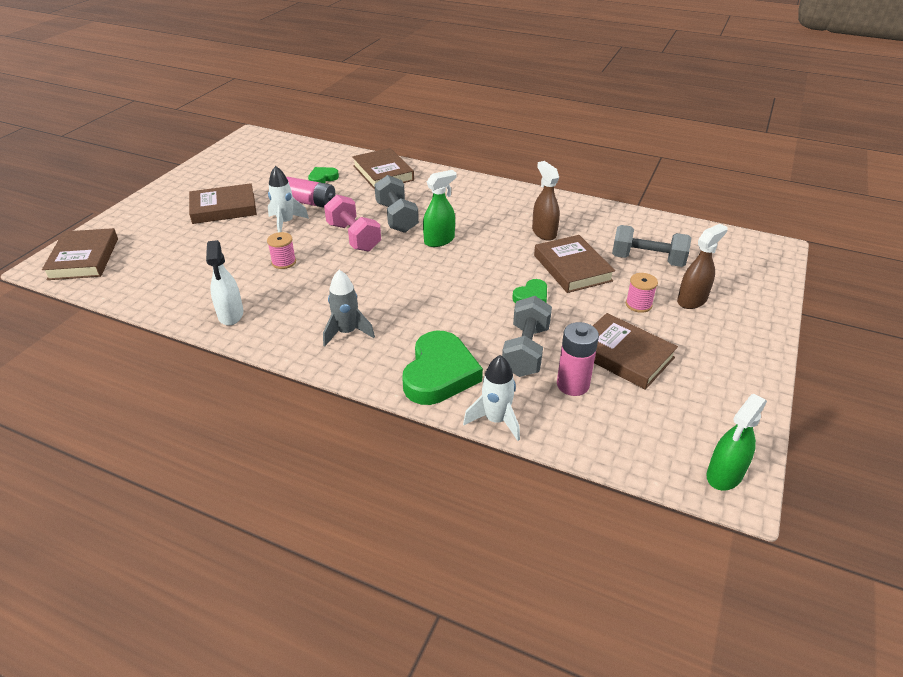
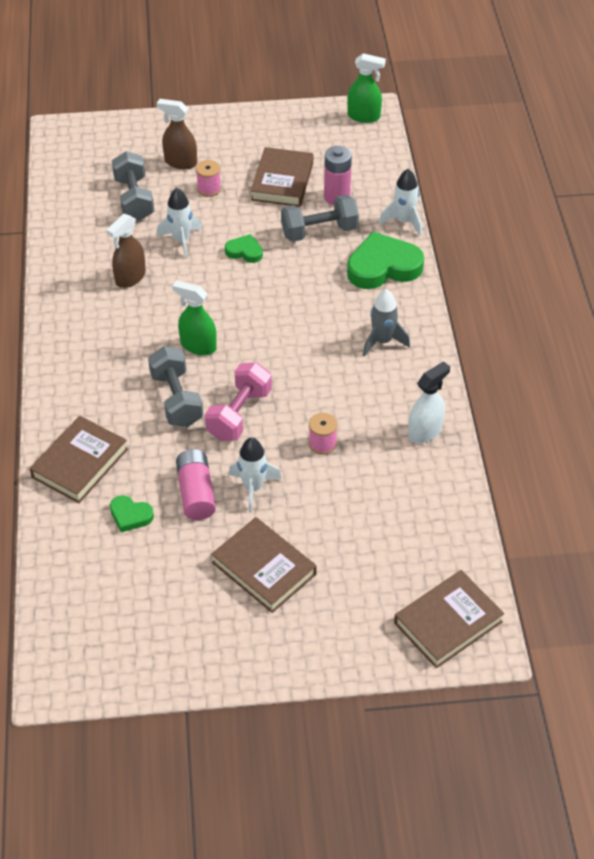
camera: 120 degrees left, 10 degrees up
grey dumbbell [374,175,419,233] -> grey dumbbell turned 60 degrees counterclockwise [148,346,203,427]
brown book [534,235,615,293] -> white rocket [157,188,202,259]

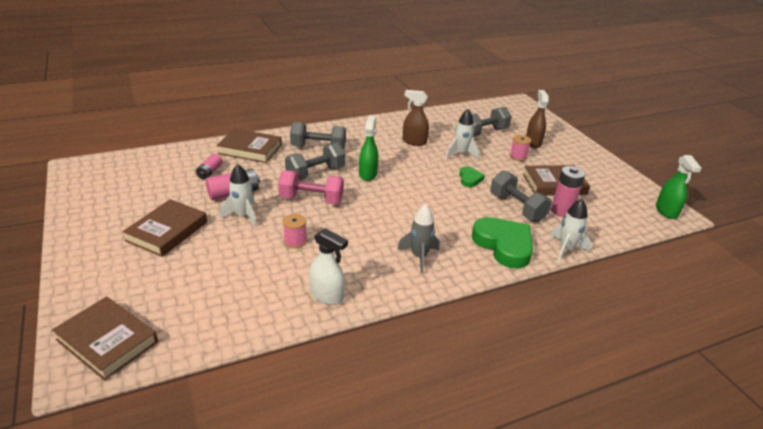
camera: 70 degrees right, 15 degrees down
green heart [110,495,154,532] -> pink battery [196,154,223,180]
none -> grey dumbbell [290,122,346,149]

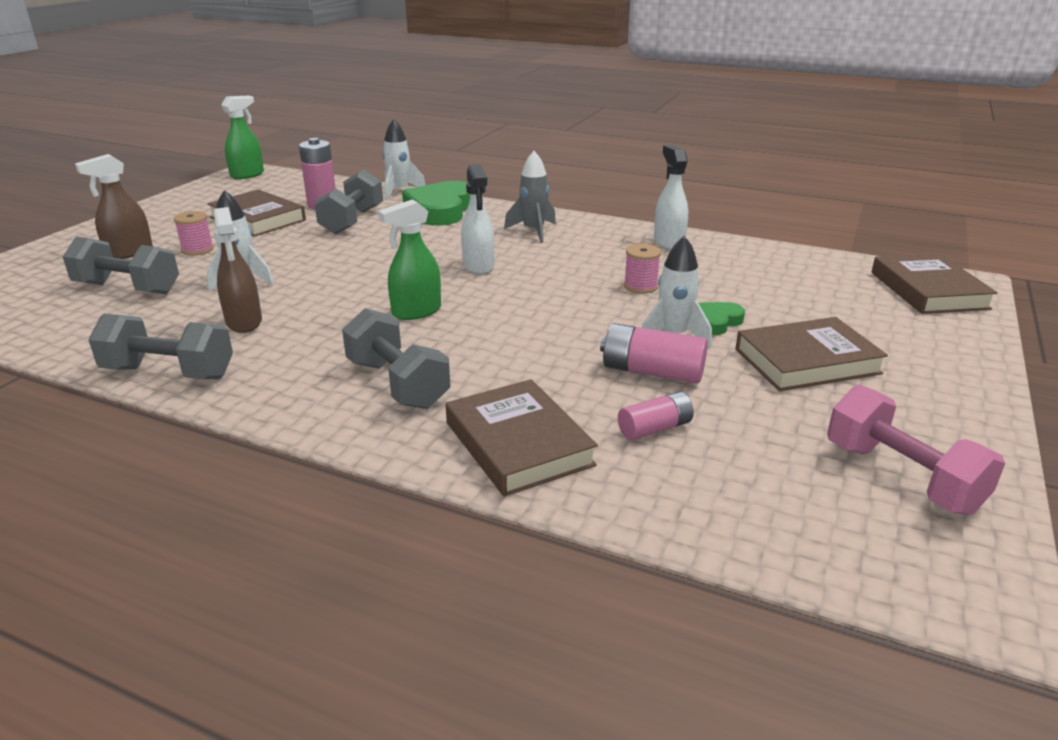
camera: 130 degrees left, 5 degrees down
pink dumbbell [278,170,344,205] -> pink dumbbell moved to [827,385,1005,515]
grey dumbbell [285,142,345,181] -> grey dumbbell moved to [89,313,233,379]
green heart [459,166,485,187] -> green heart moved to [698,302,745,335]
none -> white spray bottle [461,164,494,275]

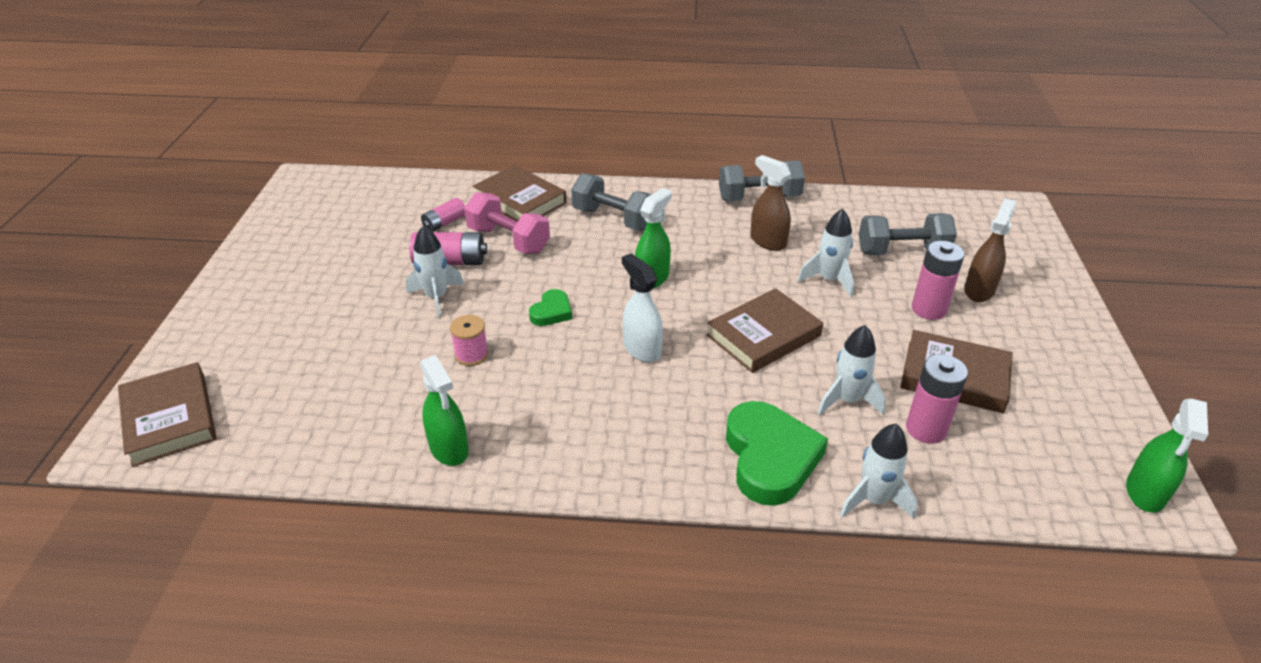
camera: 160 degrees right, 10 degrees up
pink spool [174,211,214,256] -> pink battery [912,241,965,320]
grey dumbbell [314,169,383,234] -> white rocket [818,325,886,415]
grey rocket [504,151,556,243] -> none
white spray bottle [654,145,688,250] -> green spray bottle [420,355,469,466]
green heart [698,302,745,335] -> green heart moved to [529,289,572,326]
brown book [735,317,888,391] -> brown book moved to [707,288,823,373]
pink dumbbell [827,385,1005,515] -> pink dumbbell moved to [464,192,550,254]

